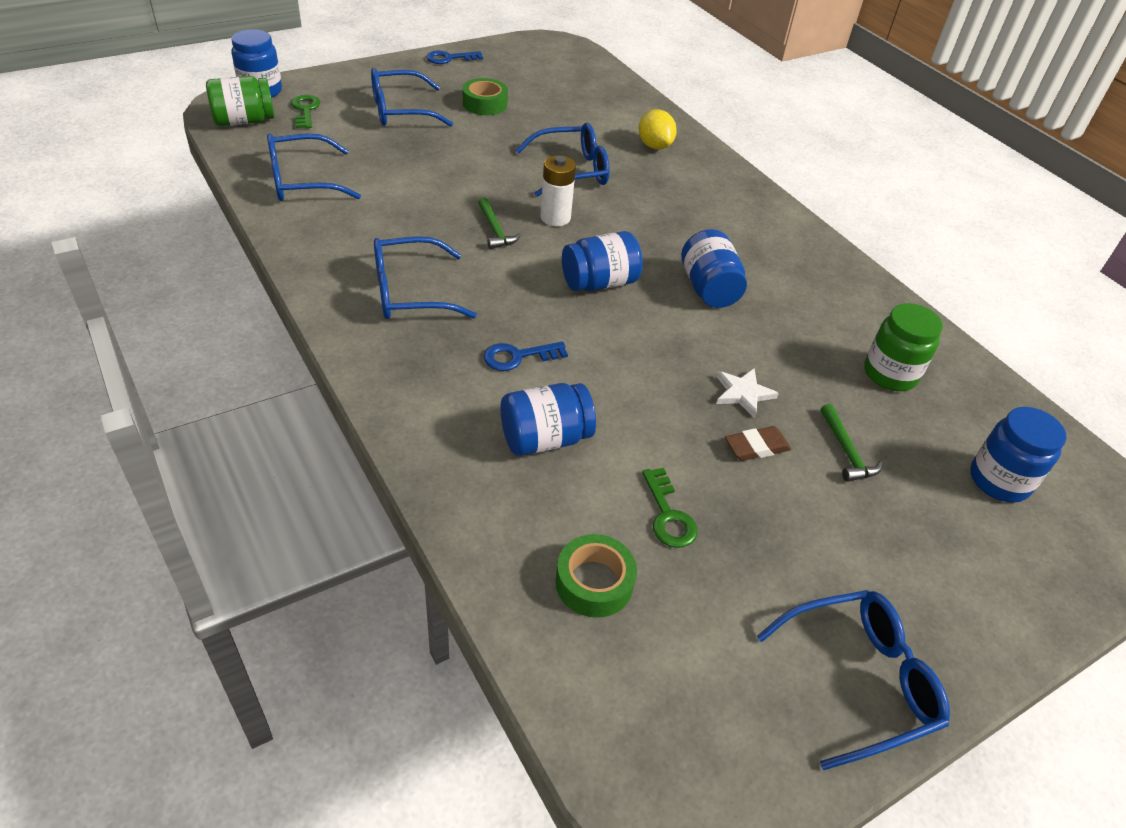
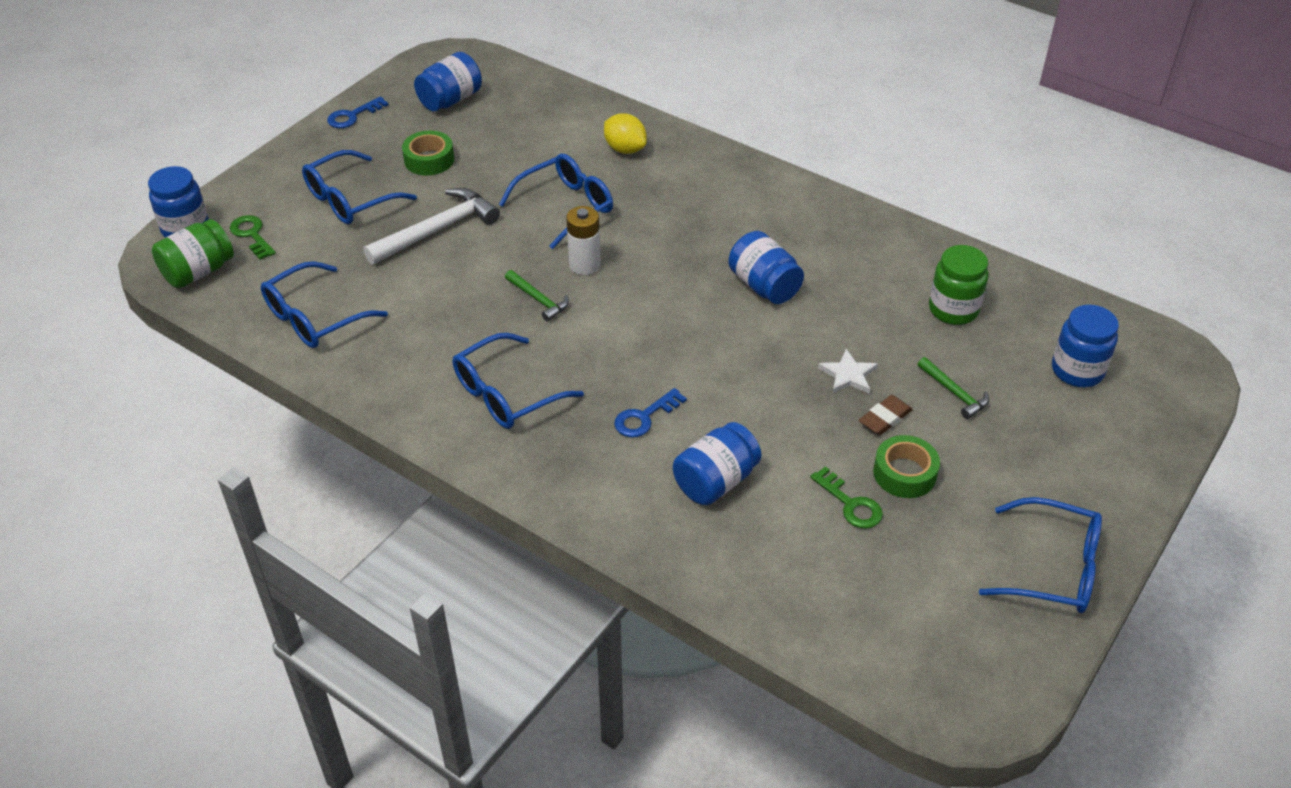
camera: 20 degrees left, 0 degrees up
green tape [555,534,637,618] -> green tape moved to [873,435,940,498]
blue jar [562,231,643,291] -> blue jar moved to [414,52,482,111]
blue glasses [757,590,950,770] -> blue glasses turned 60 degrees clockwise [979,497,1102,613]
none -> white hammer [363,188,500,264]

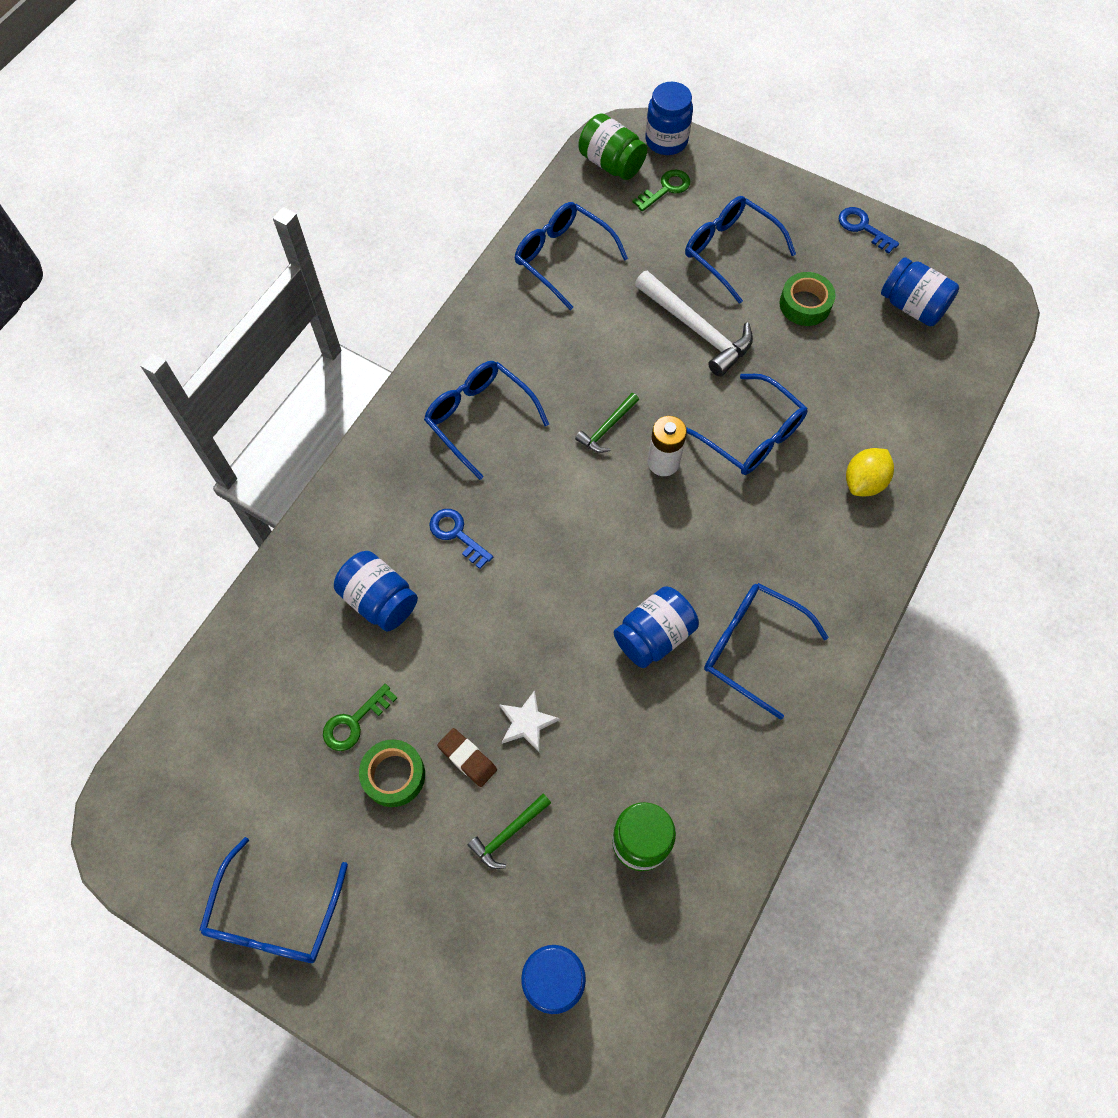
camera: 85 degrees right, 20 degrees up
none -> blue glasses [704,583,829,720]

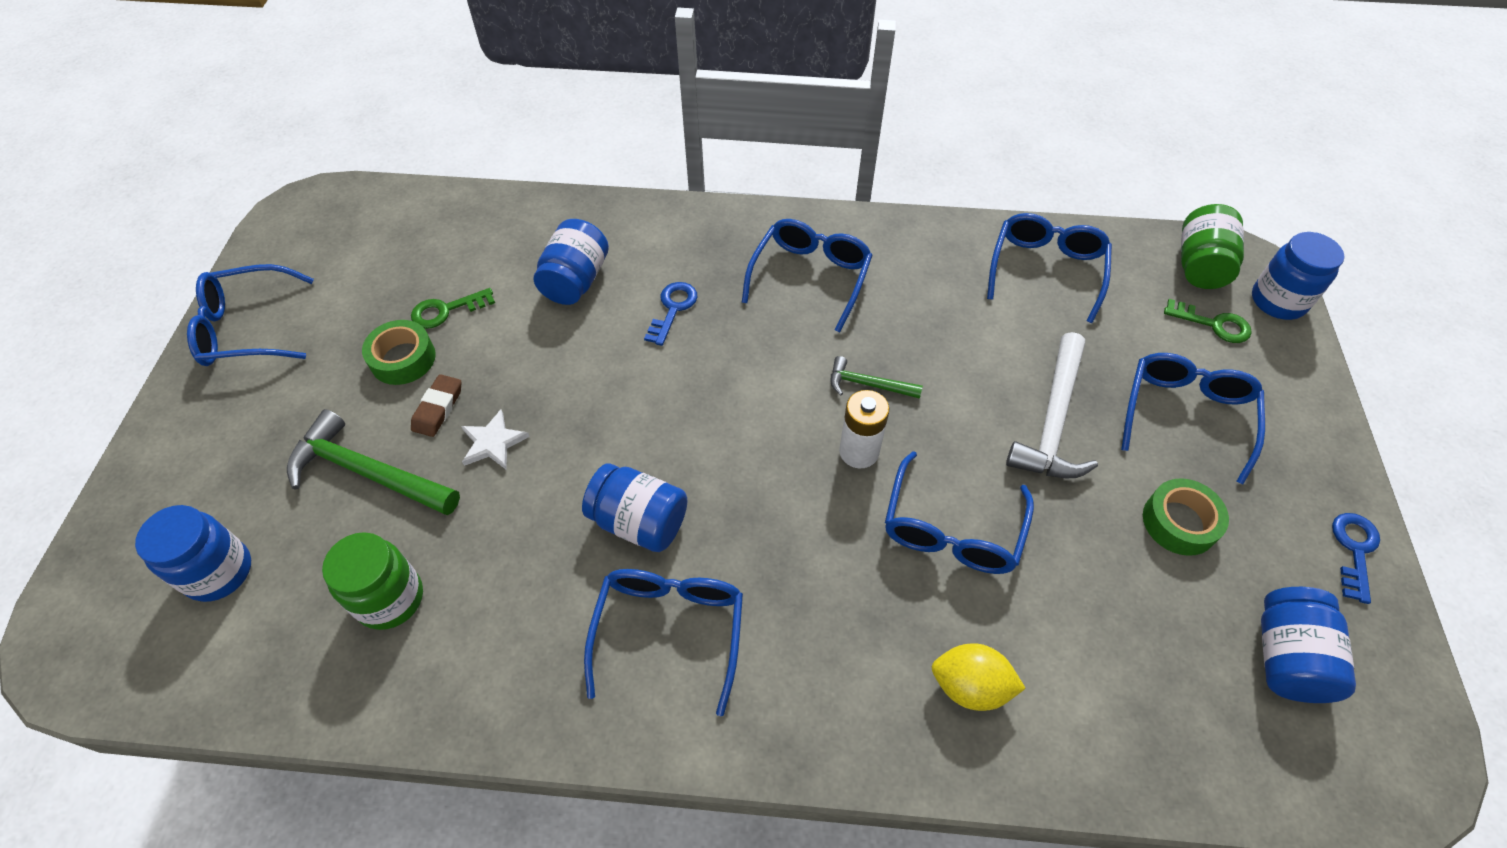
camera: 65 degrees right, 10 degrees down
green key [323,684,397,751] -> green key turned 45 degrees counterclockwise [411,288,495,329]
green hammer [468,794,551,869] -> green hammer [287,409,460,516], size x1.85

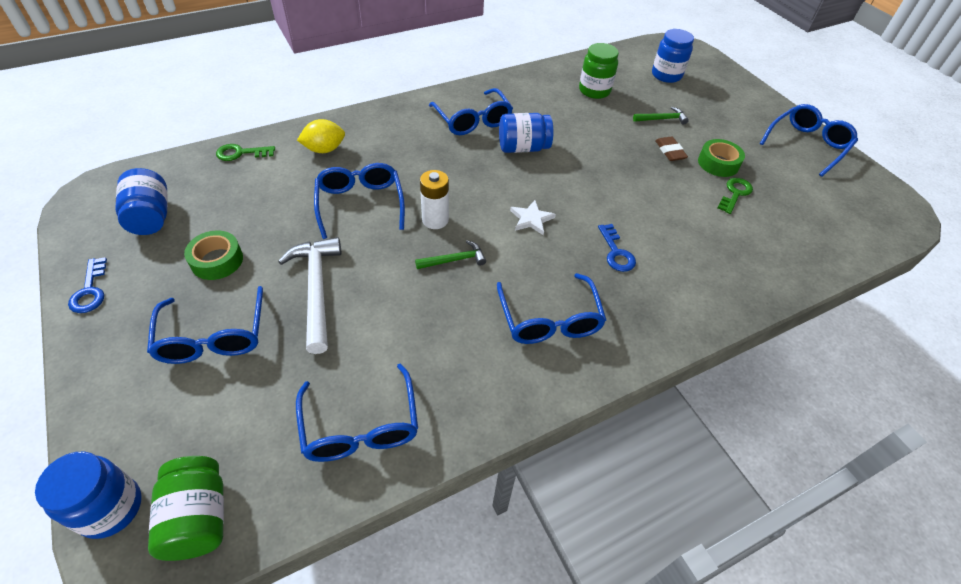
camera: 145 degrees right, 5 degrees down
green hammer [287,409,460,516] -> green hammer [633,107,689,125], size x0.54
white star [461,409,530,469] -> white star moved to [510,200,556,235]
blue jar [534,219,609,305] -> none
green key [1164,299,1252,343] -> green key moved to [216,144,275,161]

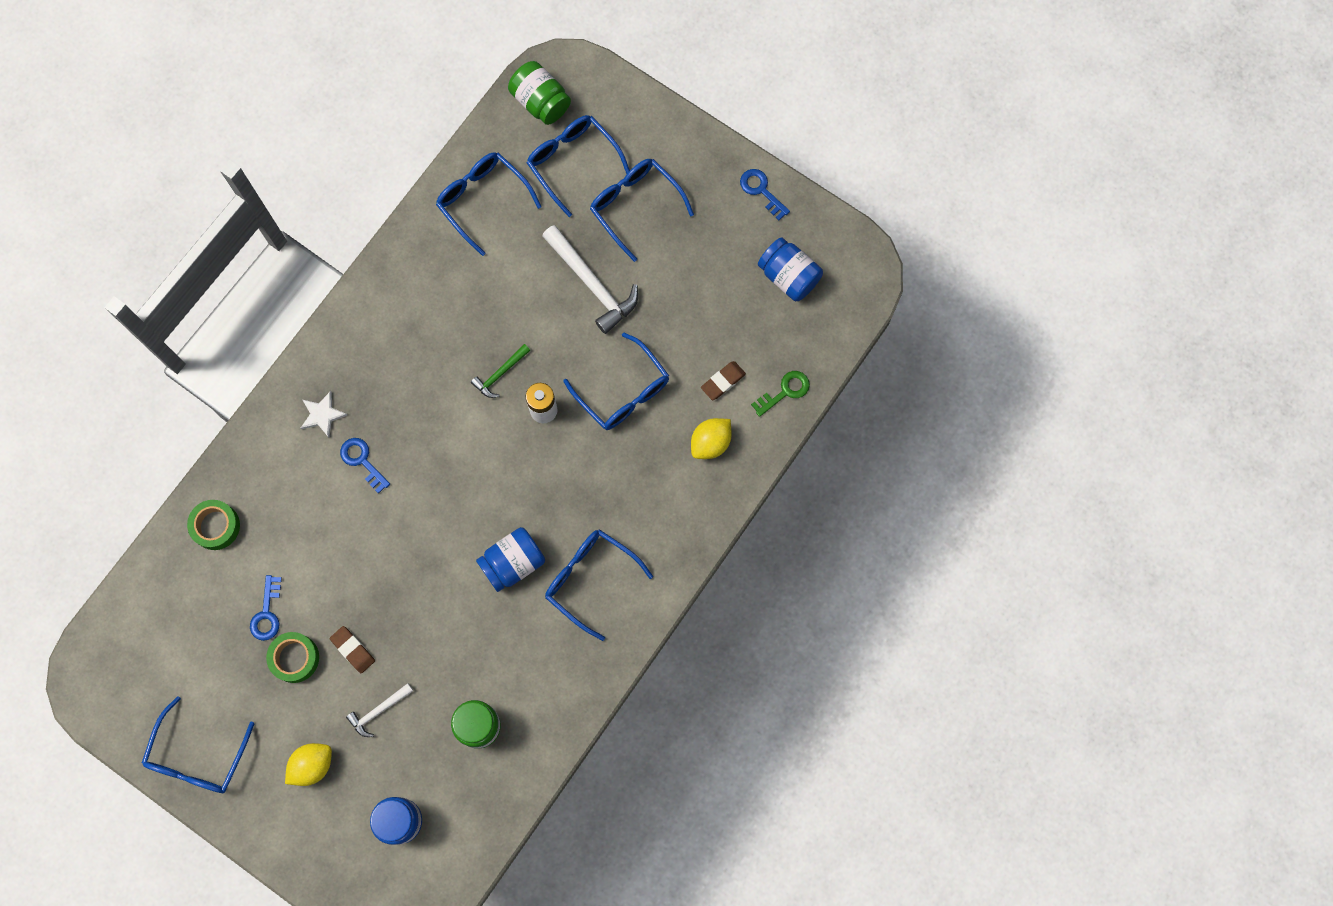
camera: 155 degrees right, 25 degrees up
blue jar [35,451,142,539] -> none
green tape [184,230,243,280] -> green tape moved to [187,500,240,550]
blue glasses [497,273,606,344] -> blue glasses moved to [527,115,630,217]
white star [510,200,556,235] -> white star moved to [301,391,347,438]
green hammer [633,107,689,125] -> white hammer [346,683,413,737]
green key [718,178,753,214] -> blue key [250,575,282,641]
none -> yellow lemon [285,743,332,786]
none -> brown eraser [701,361,746,400]

